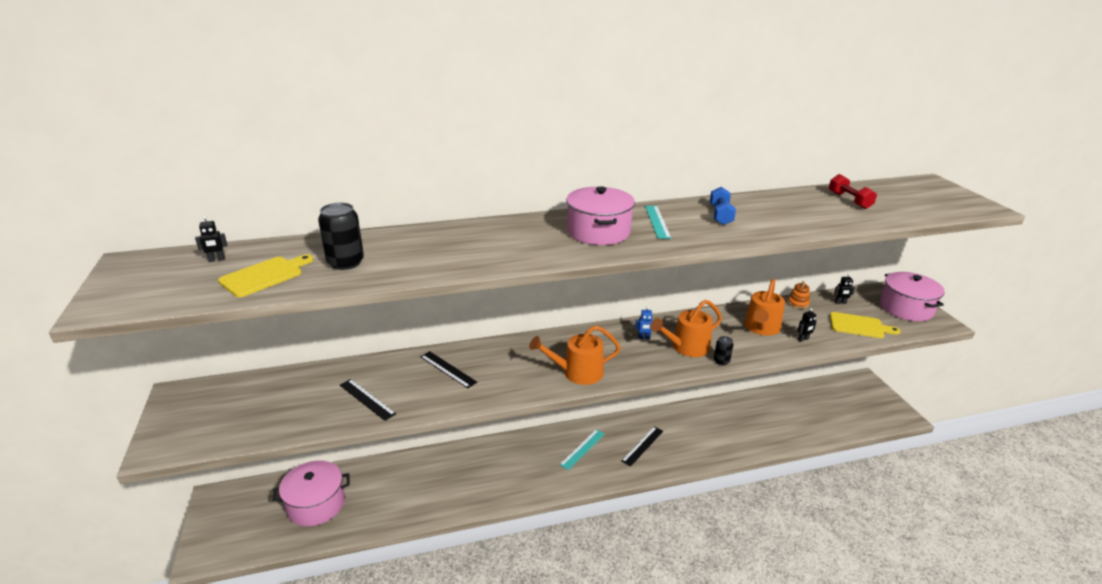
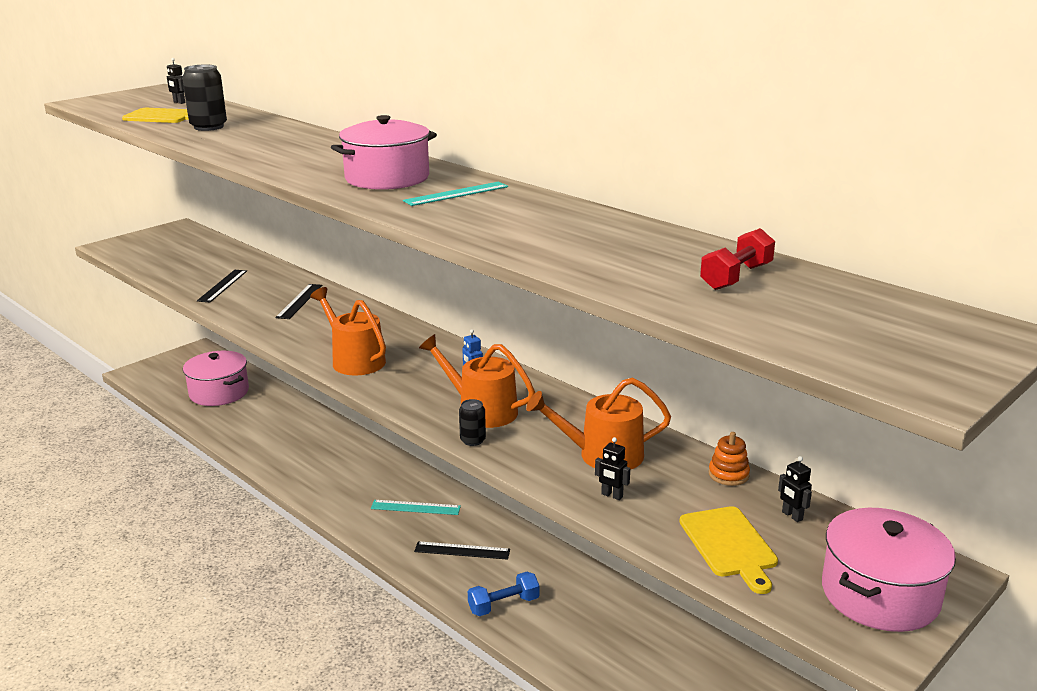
camera: 60 degrees right, 5 degrees down
blue dumbbell [710,187,736,225] -> blue dumbbell moved to [468,572,539,616]

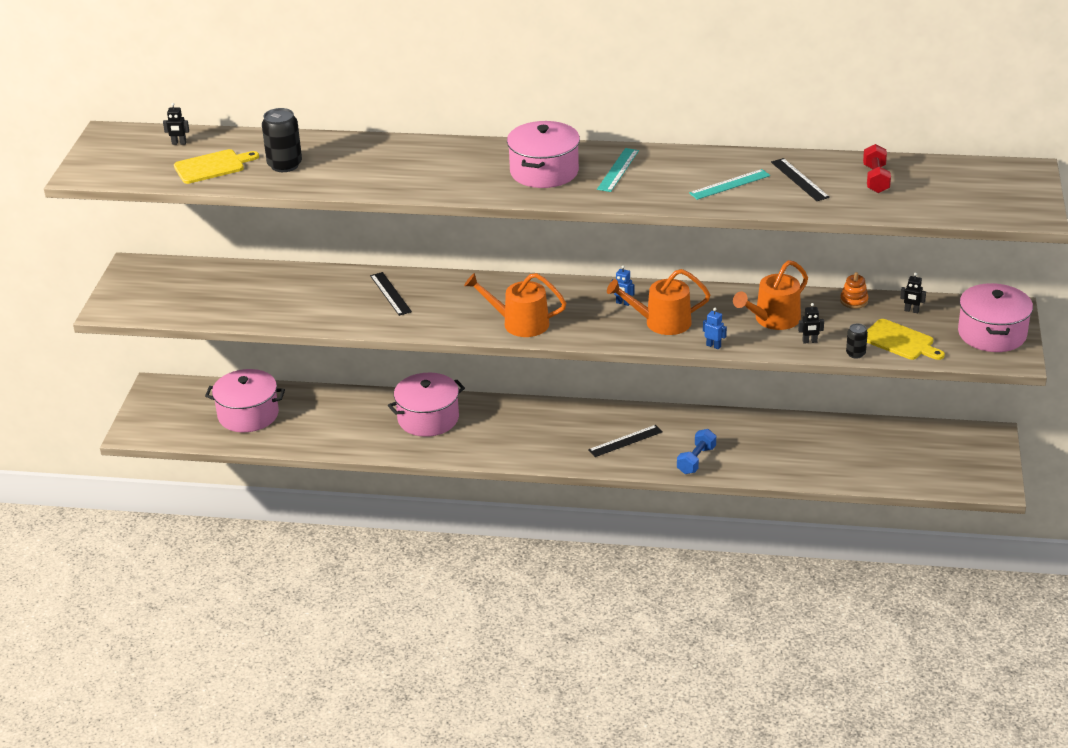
camera: 35 degrees left, 10 degrees up
black ruler [197,270,247,303] -> black ruler moved to [771,158,830,201]
turquoise ruler [371,500,461,515] -> turquoise ruler moved to [689,169,770,200]
black can [459,399,486,446] -> black can moved to [846,323,868,359]
none -> pink pot [388,373,465,437]
none -> blue robot [703,308,727,349]

